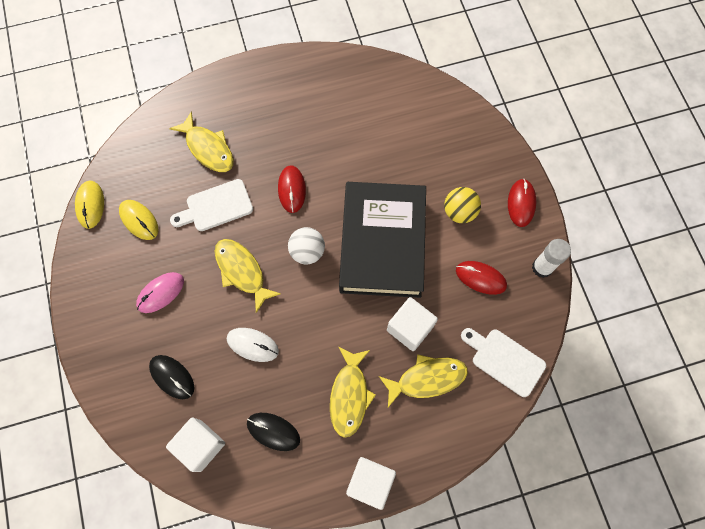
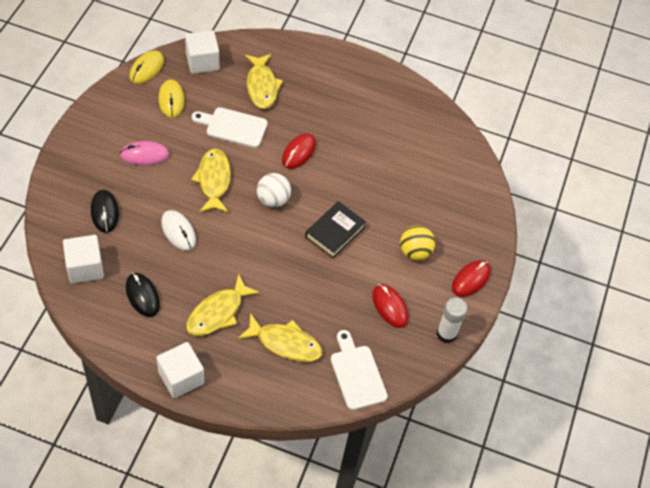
camera: 30 degrees right, 15 degrees down
black book [339,182,426,298] -> black book [305,201,366,258], size x0.48
white cube [387,297,438,351] -> white cube moved to [185,30,219,74]

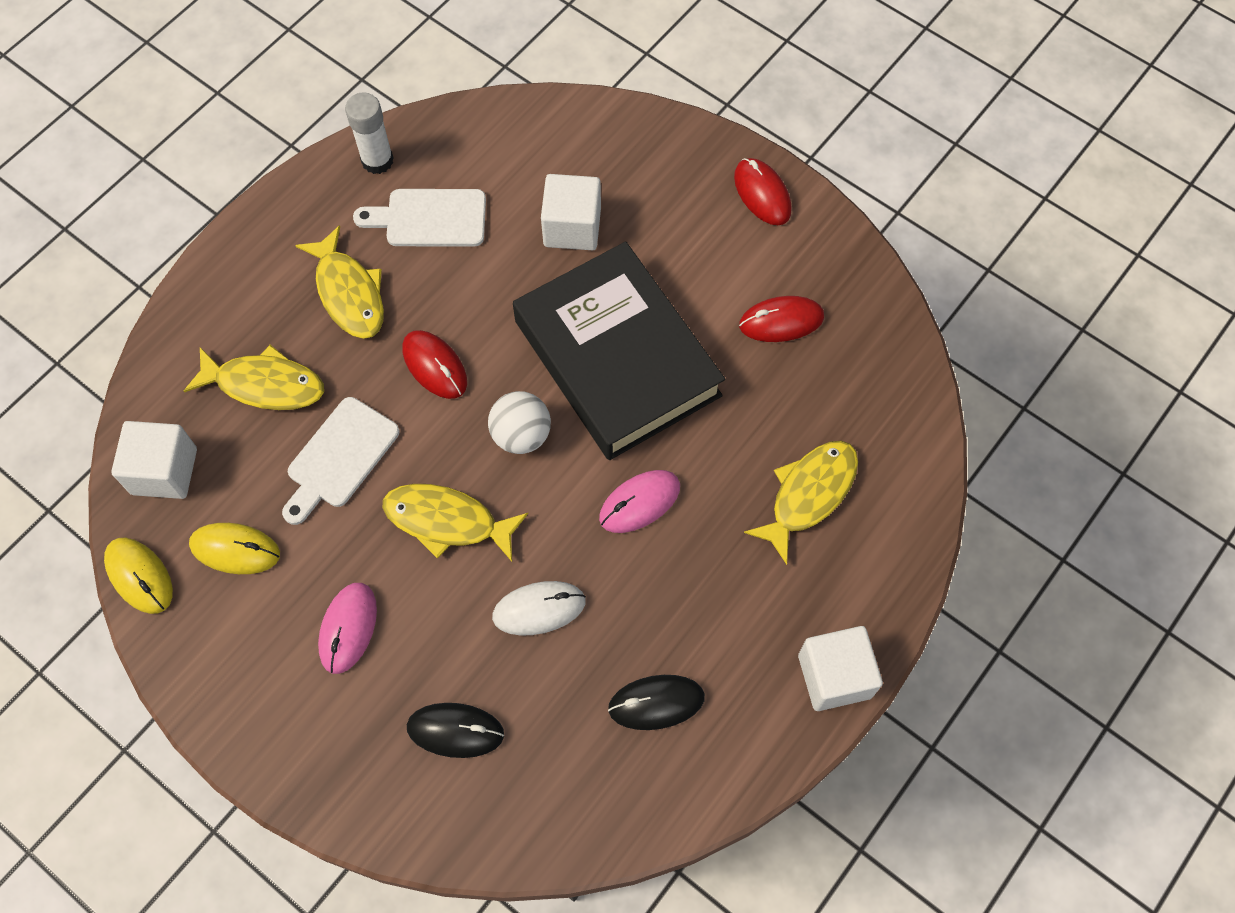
camera: 65 degrees left, 10 degrees up
white cube [63,235,104,284] -> white cube moved to [541,174,601,250]
yellow fish [186,274,260,336] -> yellow fish moved to [295,225,384,339]
black book [305,201,366,258] -> black book [513,242,725,460], size x2.08
white cutting board [331,330,388,410] -> white cutting board moved to [353,189,486,247]
yellow ball [400,225,435,261] -> none
white glue stick [437,297,467,343] -> white glue stick moved to [345,92,394,174]
none -> pink mouse [599,470,680,533]

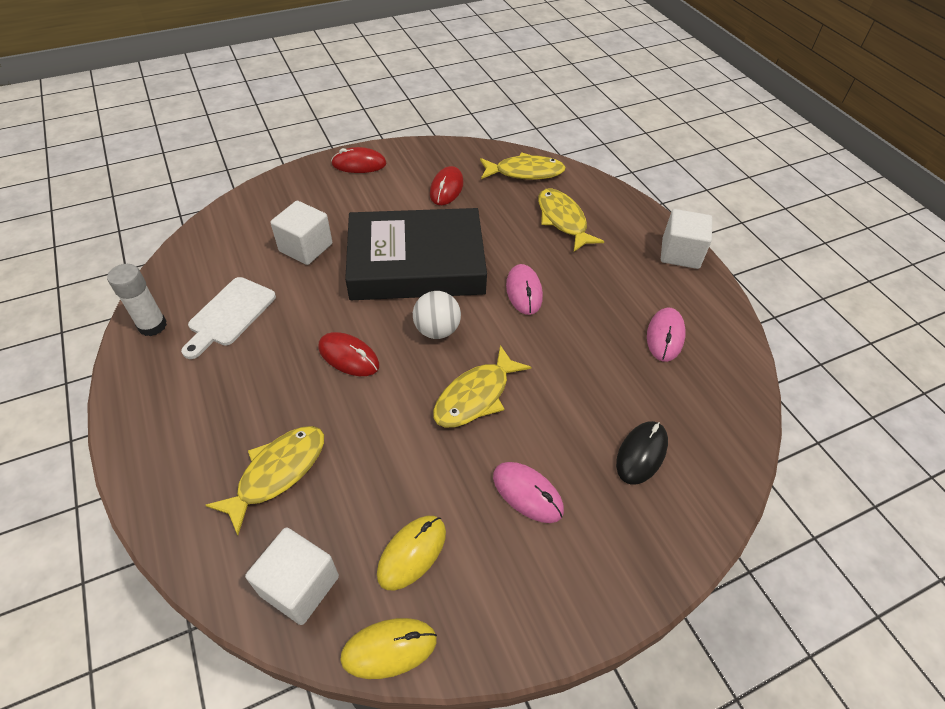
camera: 65 degrees left, 15 degrees down
white cutting board [282,397,400,525] -> none
yellow fish [295,225,384,339] -> yellow fish moved to [480,152,566,180]
red mouse [402,330,467,399] -> red mouse turned 45 degrees clockwise [318,332,379,376]
white mouse [492,581,586,636] -> none
black mouse [608,675,705,730] -> pink mouse [647,308,686,362]

